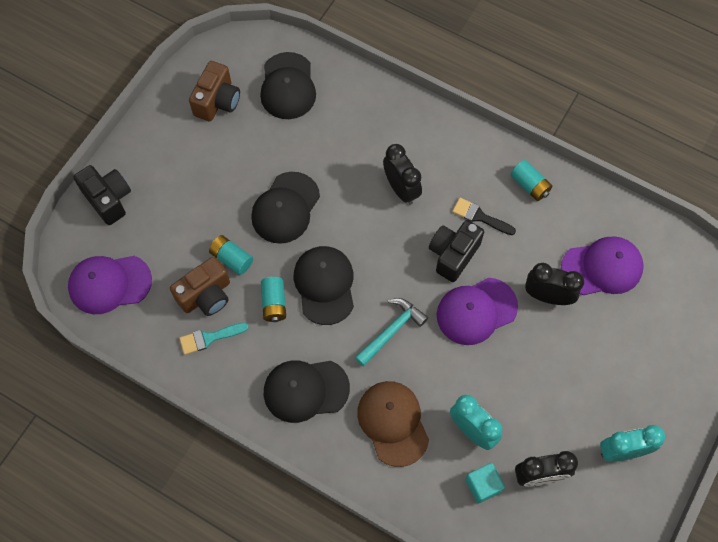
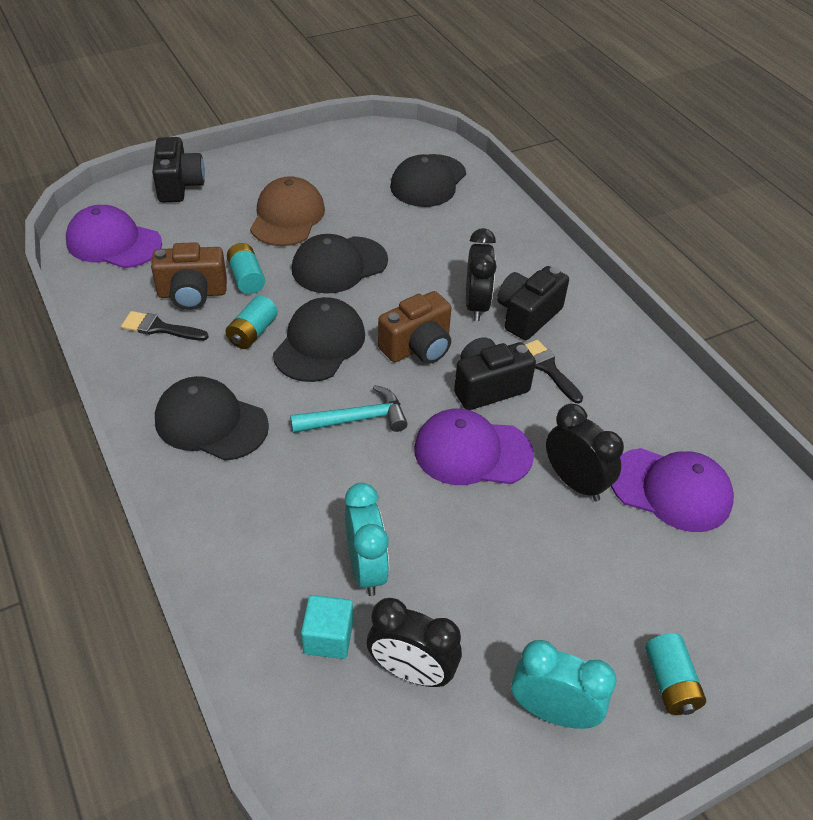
camera: 30 degrees right, 20 degrees down
turquoise brush [179,323,249,355] -> black brush [121,311,209,341]
brown camera [189,61,240,121] -> brown camera moved to [378,291,451,364]
brown cap [357,381,429,467] -> brown cap moved to [250,176,325,246]
turquoise battery [510,160,553,201] -> turquoise battery moved to [645,633,706,715]
none -> black camera [497,266,569,340]

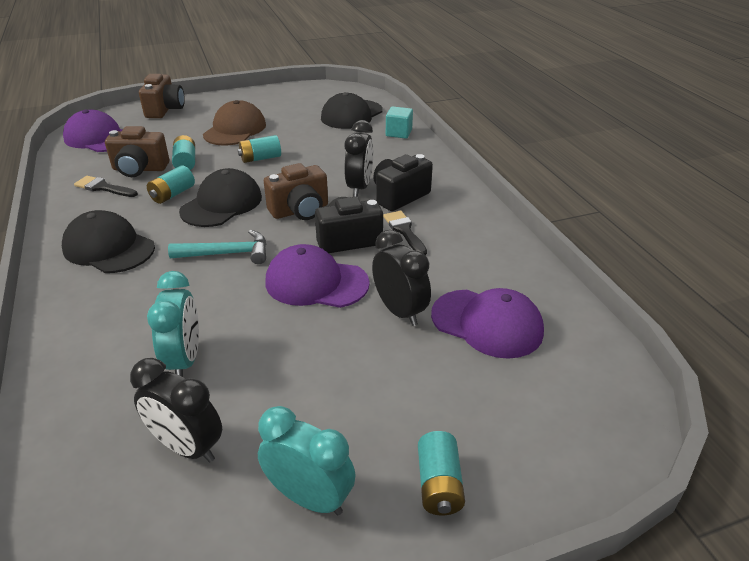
camera: 10 degrees right, 10 degrees down
black camera [152,137,205,202] -> brown camera [139,74,185,118]
black cap [292,234,388,294] -> turquoise battery [238,135,281,163]
turquoise cube [301,595,353,659] -> turquoise cube moved to [386,106,413,139]

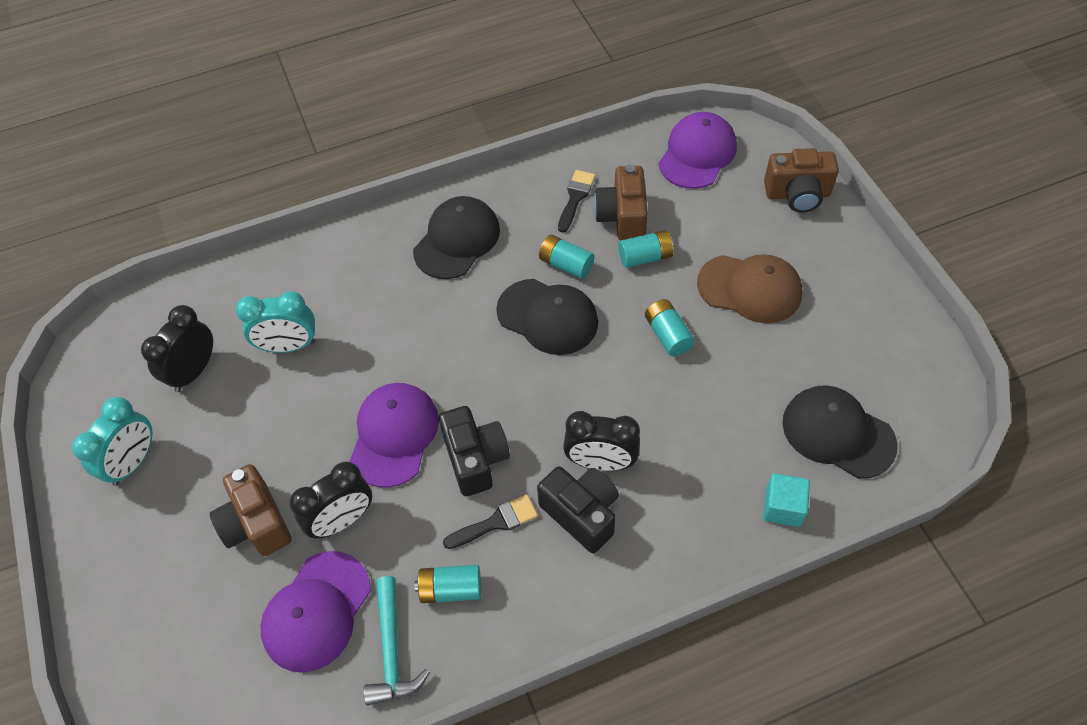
camera: 90 degrees right, 20 degrees up
turquoise hammer [168,230,266,264] -> turquoise hammer moved to [363,576,430,706]
brown camera [264,163,328,220] -> brown camera moved to [210,464,292,556]
turquoise battery [418,431,465,515] -> turquoise battery moved to [415,565,481,603]

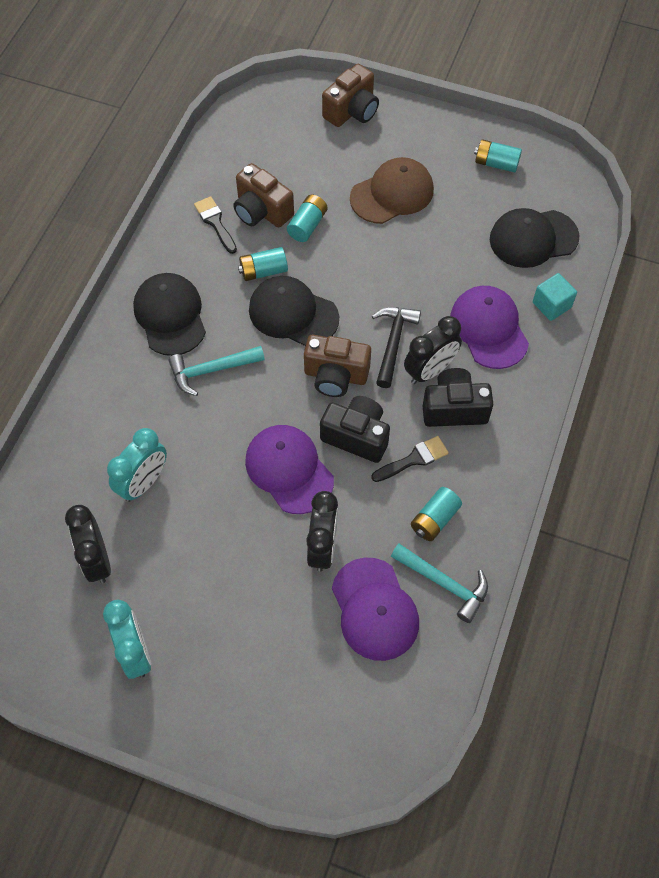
camera: 50 degrees left, 5 degrees up
brown camera [210,464,292,556] -> brown camera moved to [304,335,371,397]
black brush [443,494,538,549] -> black brush turned 45 degrees clockwise [371,436,449,482]
black cap [496,279,598,355] -> black cap turned 135 degrees counterclockwise [249,276,339,346]
turquoise battery [645,299,695,356] -> turquoise battery moved to [474,139,522,173]
purple cap [658,112,737,189] -> purple cap moved to [450,286,529,369]
none -> turquoise hammer [168,346,265,396]
none -> black hammer [372,307,421,388]

